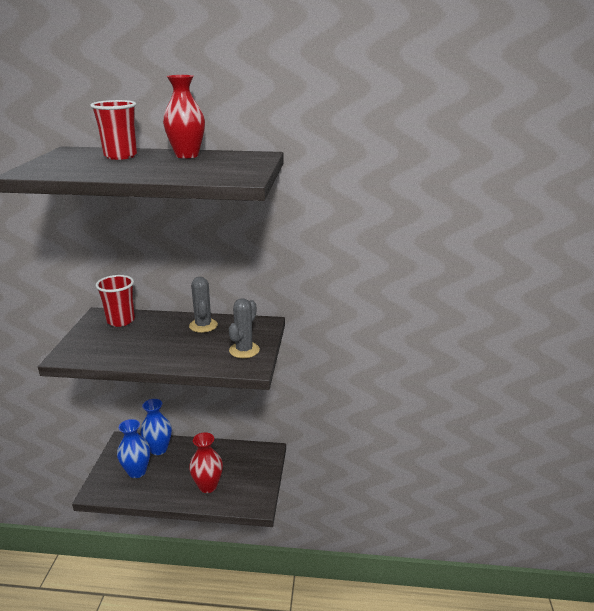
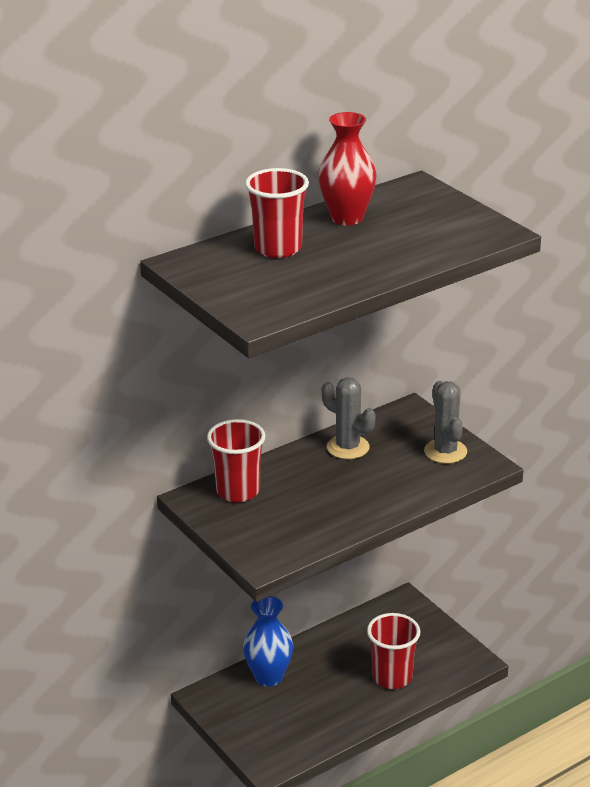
camera: 40 degrees left, 5 degrees up
blue vase [117,419,150,478] -> none
red vase [189,432,223,493] -> red cup [367,613,420,689]

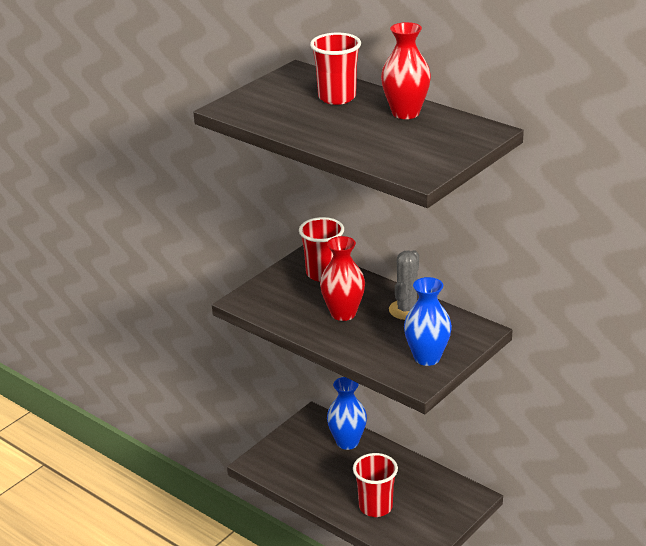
camera: 75 degrees right, 0 degrees up
grey cactus [424,381,467,464] -> blue vase [404,277,452,366]
none -> red vase [320,236,365,321]

